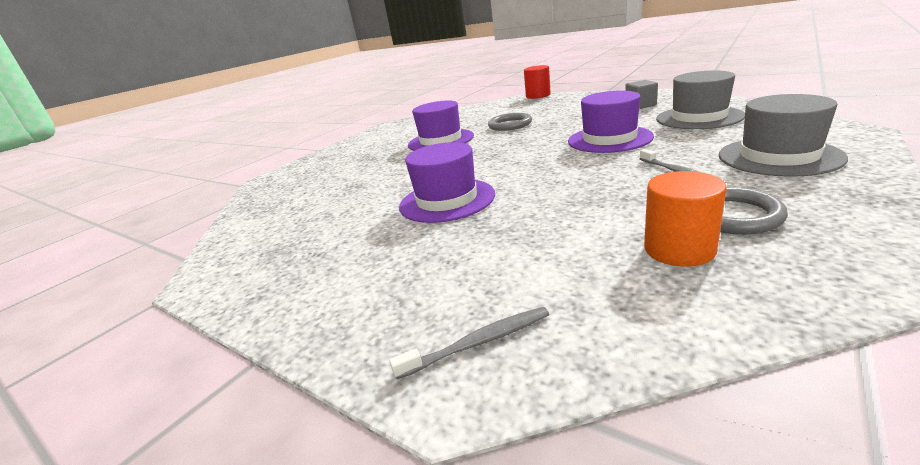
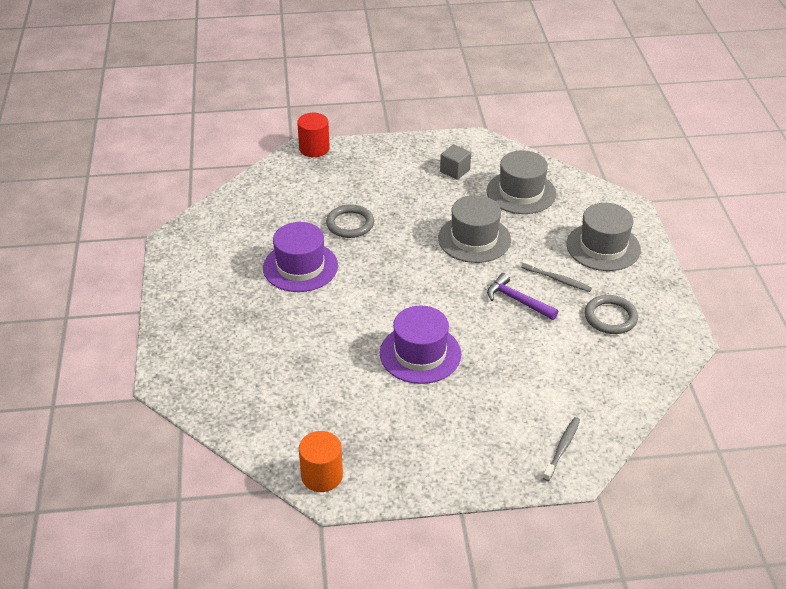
camera: 45 degrees left, 15 degrees up
purple hat [568,91,654,153] -> grey hat [438,195,511,263]
orange cylinder [644,171,727,267] -> orange cylinder moved to [299,431,343,492]
none -> purple hammer [487,273,558,320]

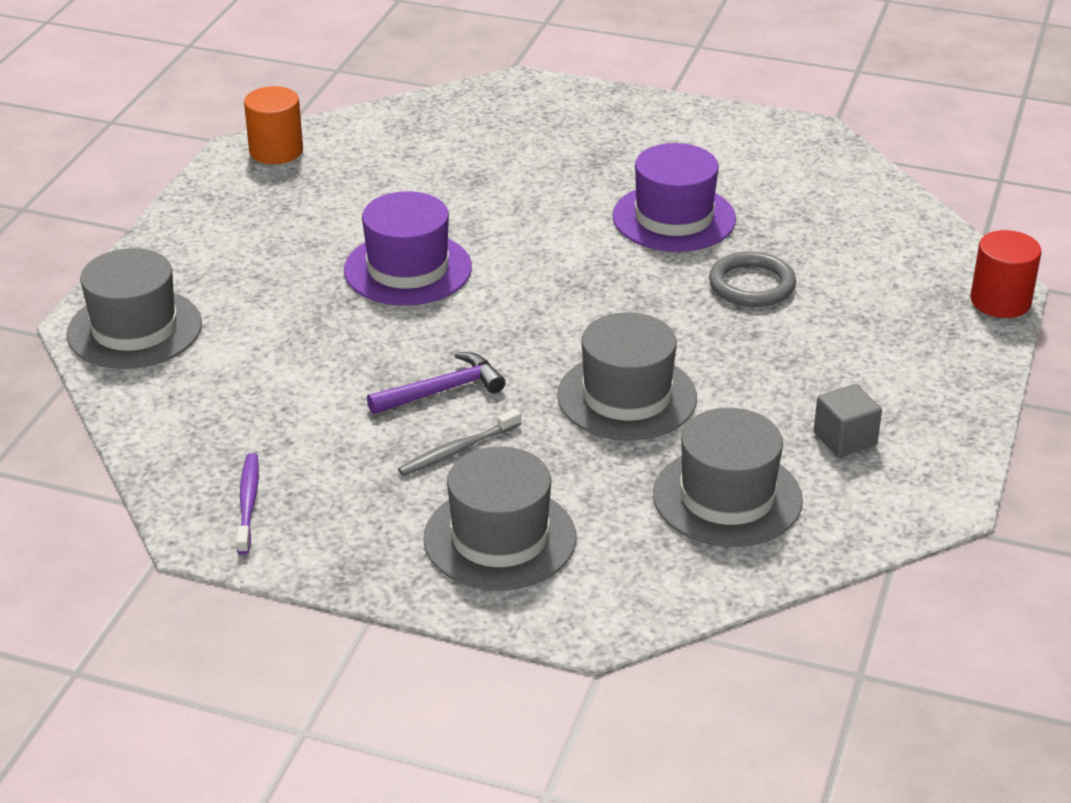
camera: 115 degrees right, 5 degrees down
grey toothbrush [543,417,580,481] -> grey hat [66,248,202,369]
grey ring [585,295,638,334] -> none
none -> purple toothbrush [236,453,259,555]

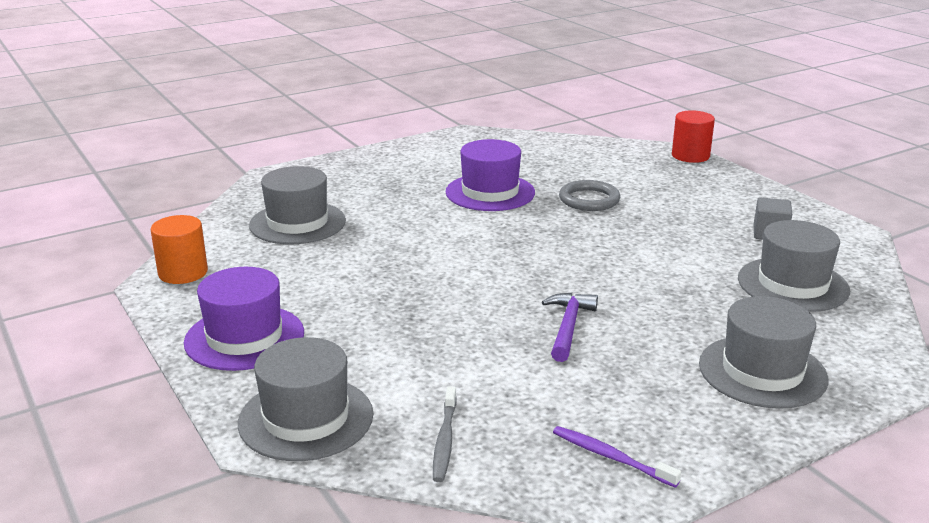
camera: 50 degrees left, 10 degrees down
purple hat [344,191,472,305] -> purple hat moved to [184,267,304,371]
grey toothbrush [398,409,521,476] -> grey toothbrush moved to [433,386,457,482]
grey hat [557,312,697,440] -> grey hat moved to [249,166,346,244]

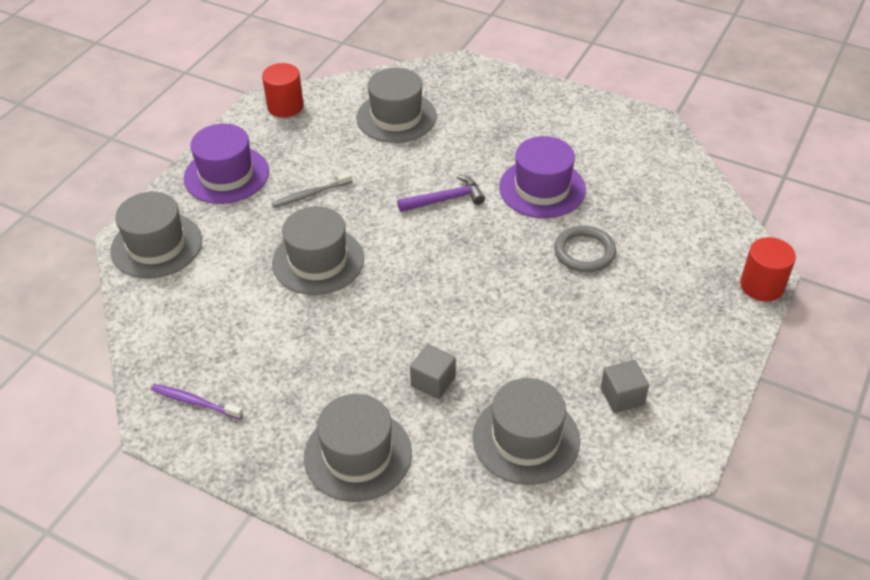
camera: 60 degrees right, 20 degrees up
orange cylinder [151,215,208,284] -> red cylinder [262,63,304,118]
grey toothbrush [433,386,457,482] -> grey toothbrush moved to [272,172,353,208]
purple hammer [542,293,598,362] -> purple hammer moved to [397,175,485,212]
purple toothbrush [553,426,681,488] -> purple toothbrush turned 75 degrees counterclockwise [151,384,243,419]
none -> grey hat [272,206,364,295]
none -> grey cube [410,344,456,399]

